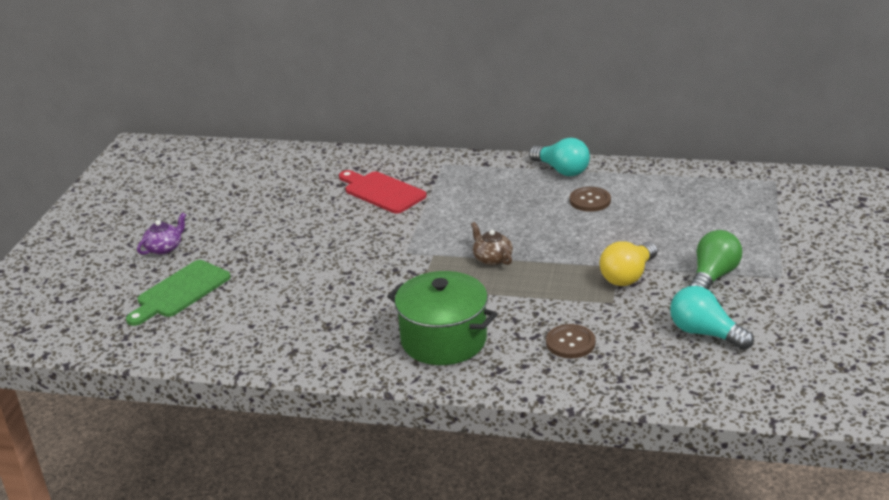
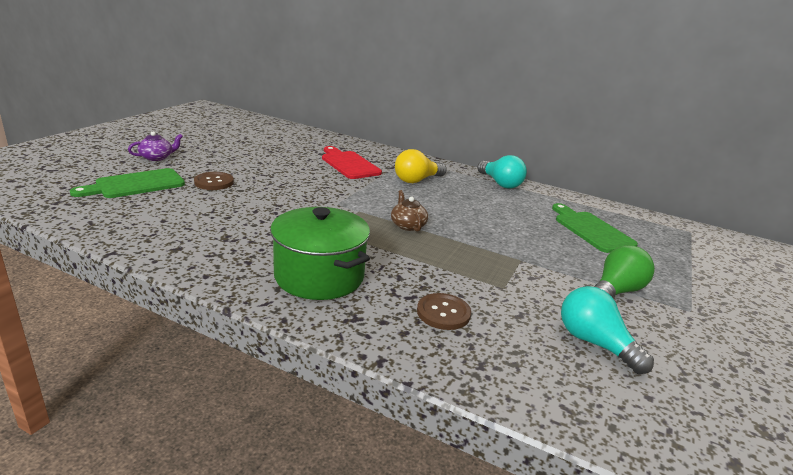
camera: 10 degrees right, 5 degrees down
brown button [570,187,611,212] -> brown button moved to [194,172,234,190]
yellow light bulb [600,241,658,286] -> yellow light bulb moved to [395,149,447,183]
none -> green cutting board [552,203,638,253]

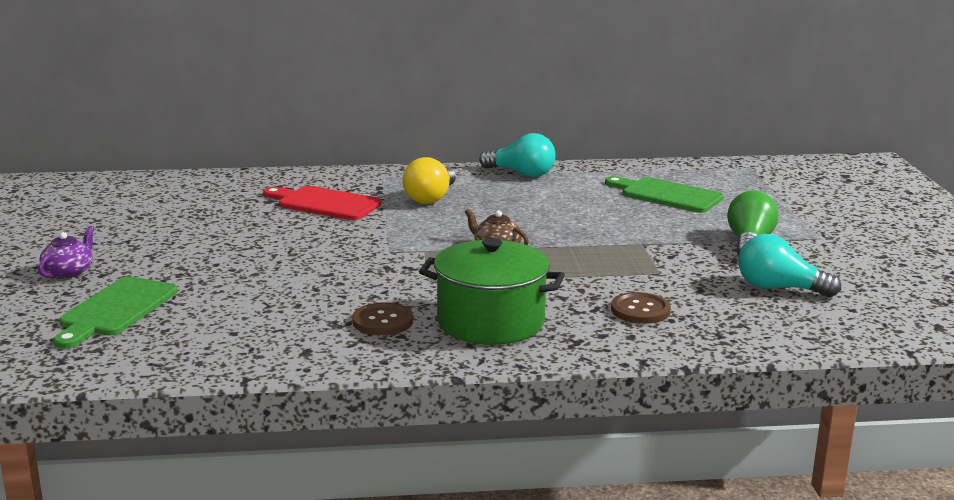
camera: 30 degrees left, 5 degrees down
brown button [194,172,234,190] -> brown button moved to [352,303,413,335]

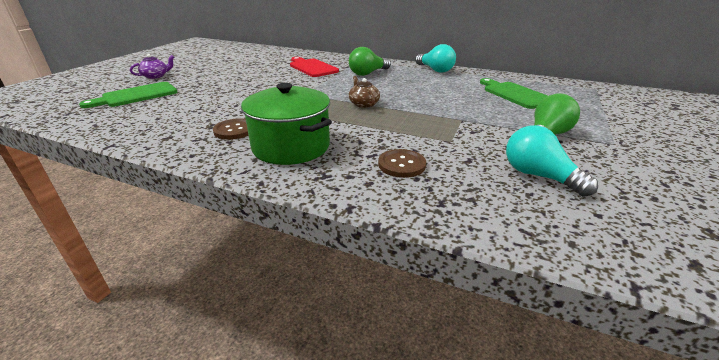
camera: 30 degrees right, 10 degrees up
yellow light bulb [402,157,456,204] -> green light bulb [349,47,391,76]

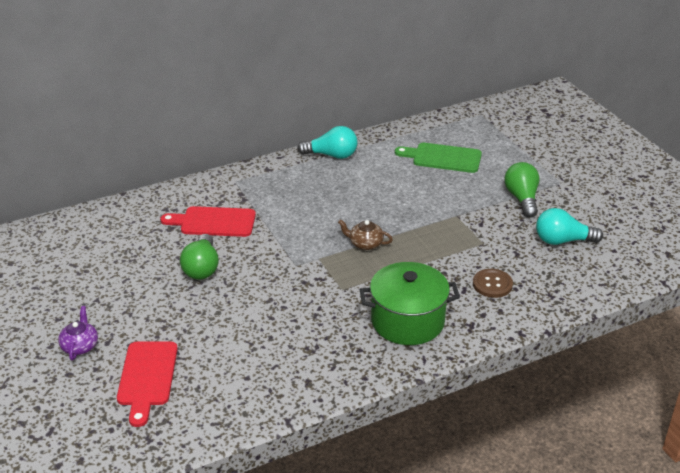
camera: 50 degrees left, 5 degrees up
green cutting board [79,82,177,108] -> red cutting board [117,342,178,427]
brown button [213,118,249,140] -> none
green light bulb [349,47,391,76] -> green light bulb moved to [180,234,219,280]

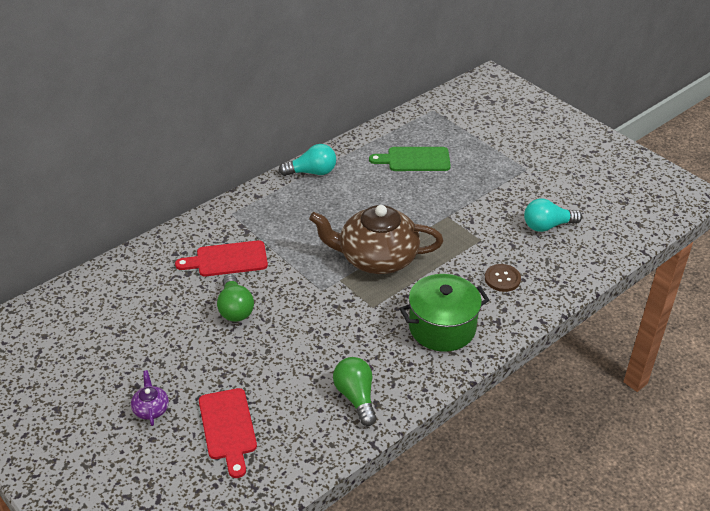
camera: 15 degrees left, 5 degrees up
brown teapot [338,220,393,250] -> brown teapot [309,205,443,274], size x2.48
green light bulb [504,162,540,218] -> green light bulb moved to [333,357,377,426]

